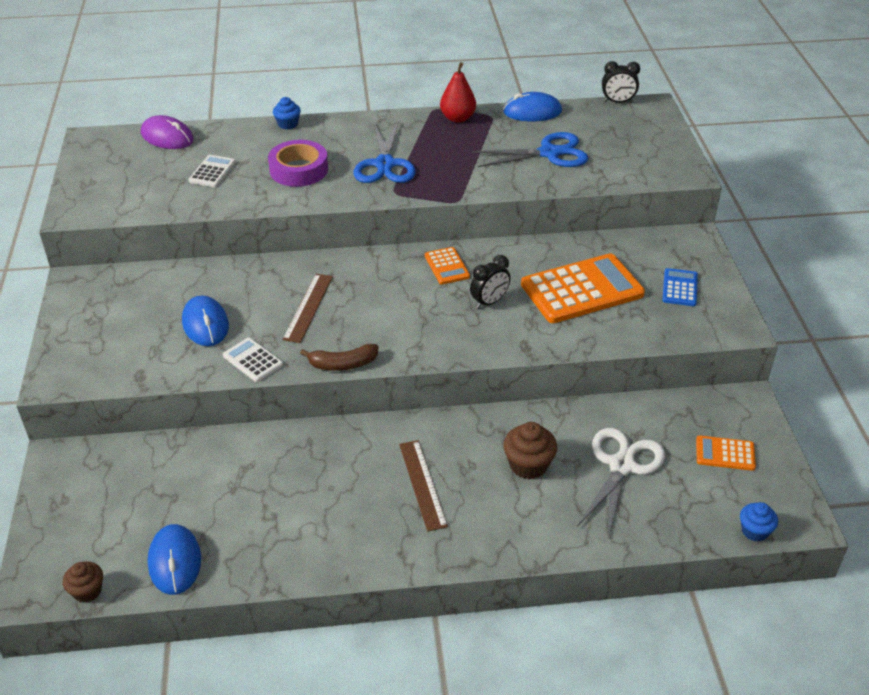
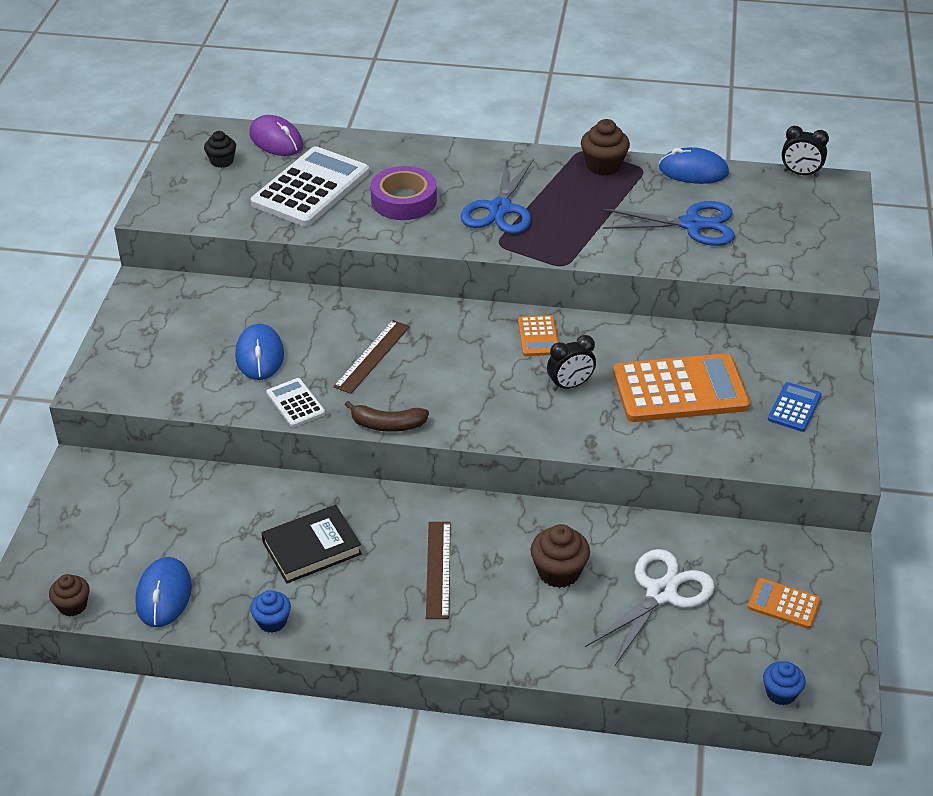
camera: 15 degrees right, 0 degrees up
white calculator [188,155,236,187] -> white calculator [251,146,369,226], size x2.08
blue cupcake [273,97,301,130] -> blue cupcake moved to [250,590,291,633]
red pear [440,62,476,123] -> brown cupcake [581,119,630,176]
none -> black cupcake [204,131,236,168]
none -> black book [261,505,362,583]

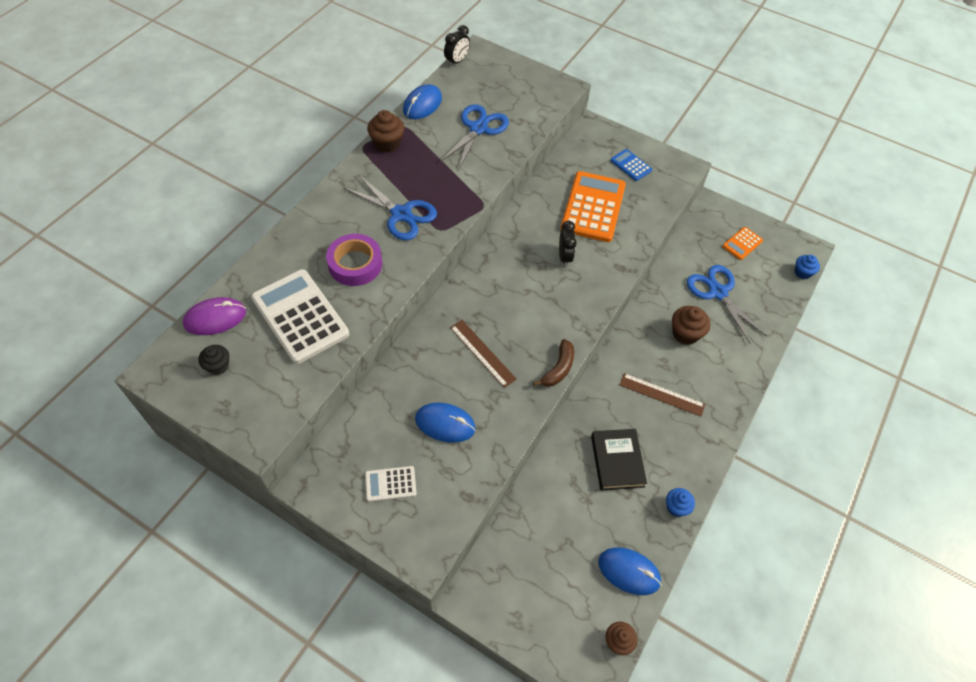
camera: 70 degrees left, 15 degrees up
white calculator [266,378,325,427] -> white calculator moved to [365,466,417,502]
orange calculator [518,315,558,356] -> none
white scissors [585,549,715,667] -> blue scissors [687,265,767,343]

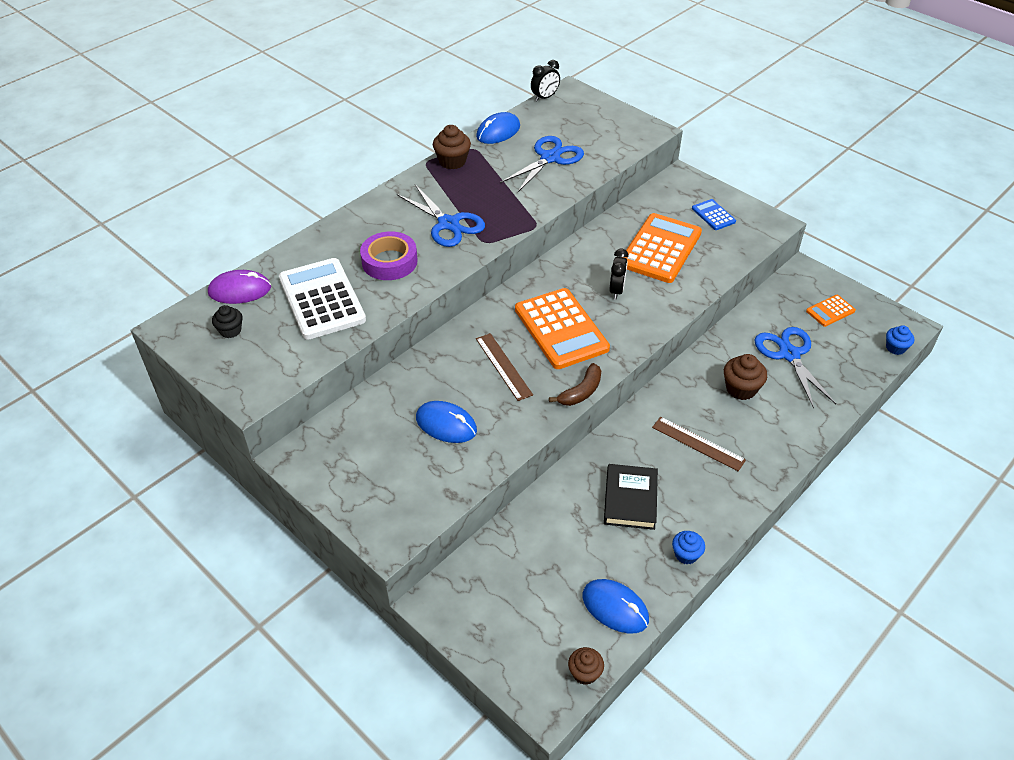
camera: 15 degrees right, 10 degrees down
white calculator [365,466,417,502] -> none
none -> orange calculator [515,288,610,369]

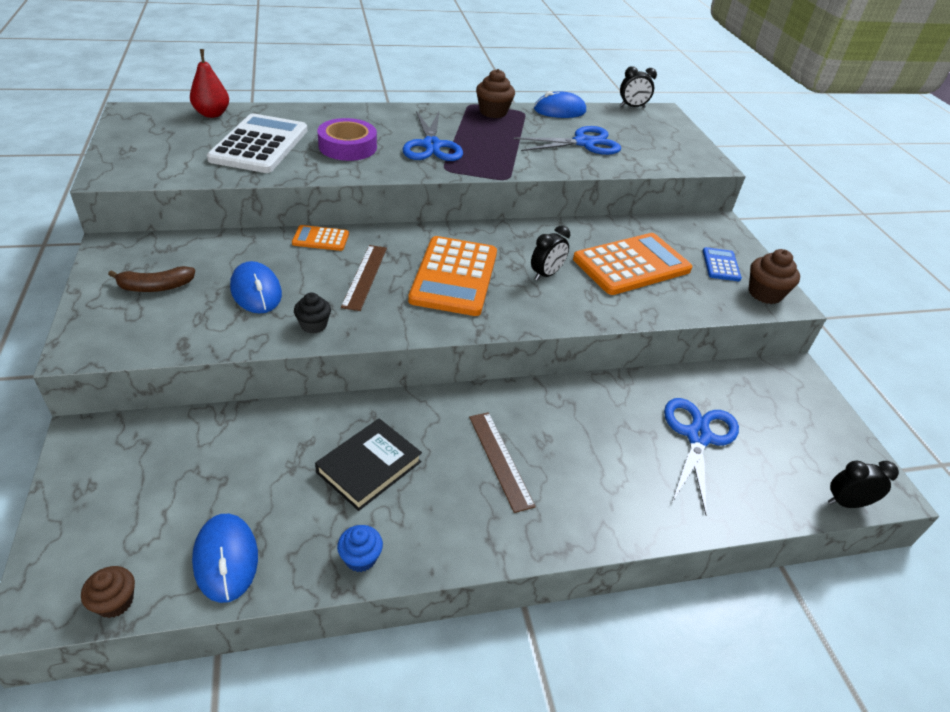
camera: 30 degrees right, 5 degrees down
purple mouse [208,270,271,304] -> red pear [190,49,229,118]
black cupcake [212,305,243,338] -> black cupcake moved to [294,293,331,334]
brown banana [549,363,601,406] -> brown banana moved to [108,266,195,292]
brown cupcake [724,354,767,400] -> brown cupcake moved to [749,249,800,304]
orange calculator [806,295,856,327] -> orange calculator moved to [292,225,349,251]
blue cupcake [886,325,914,355] -> black clock [828,460,899,508]

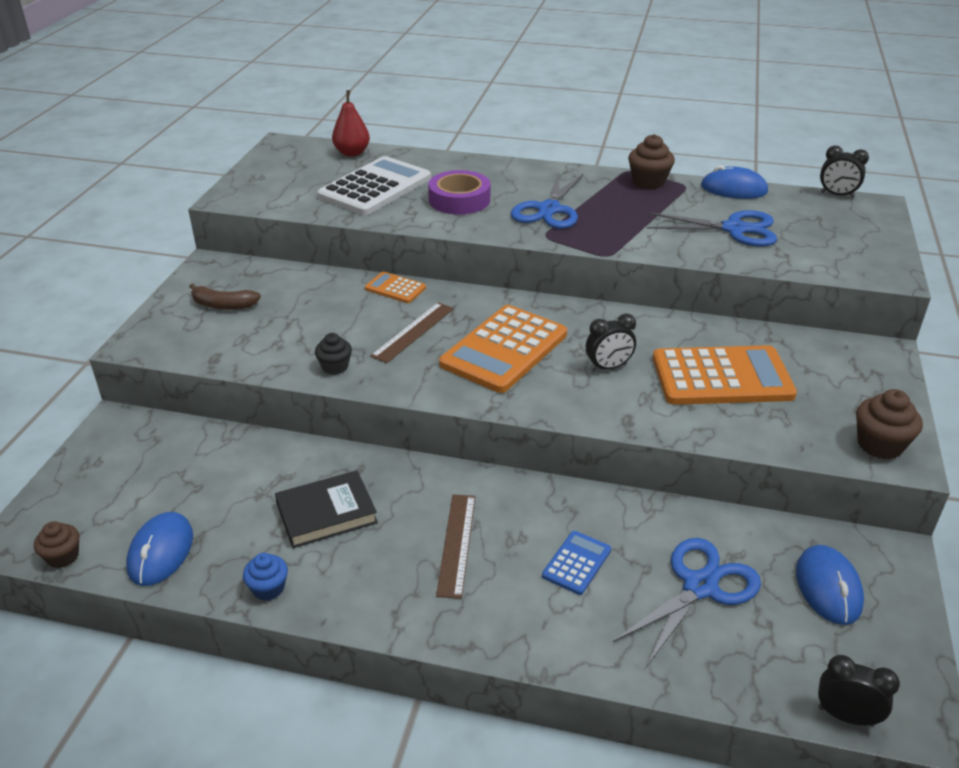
camera: 30 degrees right, 5 degrees down
blue mouse [230,261,282,314] -> blue mouse moved to [796,545,864,625]
blue calculator [703,247,742,281] -> blue calculator moved to [542,531,611,595]

